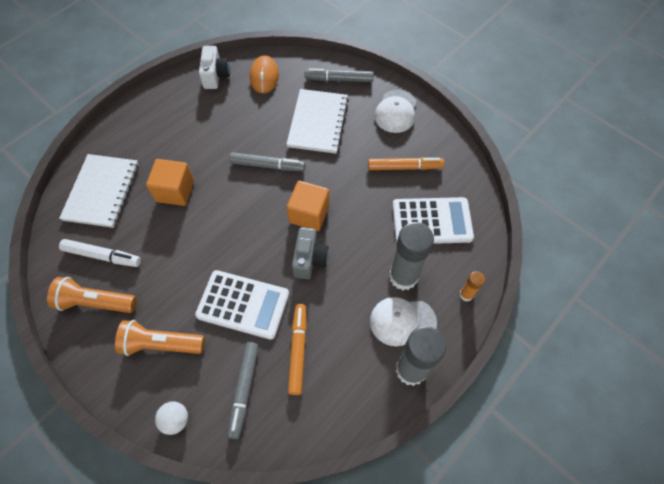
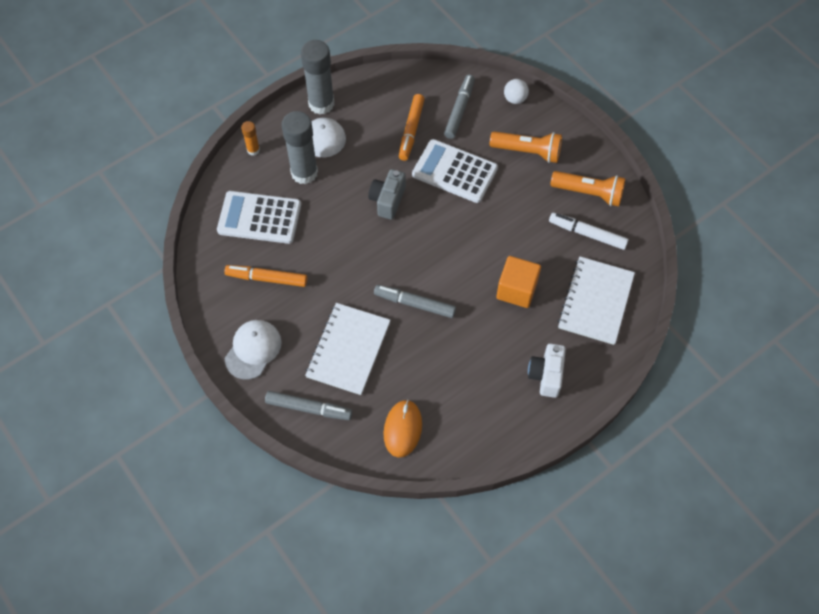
camera: 170 degrees left, 0 degrees up
white camera [199,46,230,89] -> white camera moved to [528,344,566,398]
orange cube [287,181,329,231] -> none

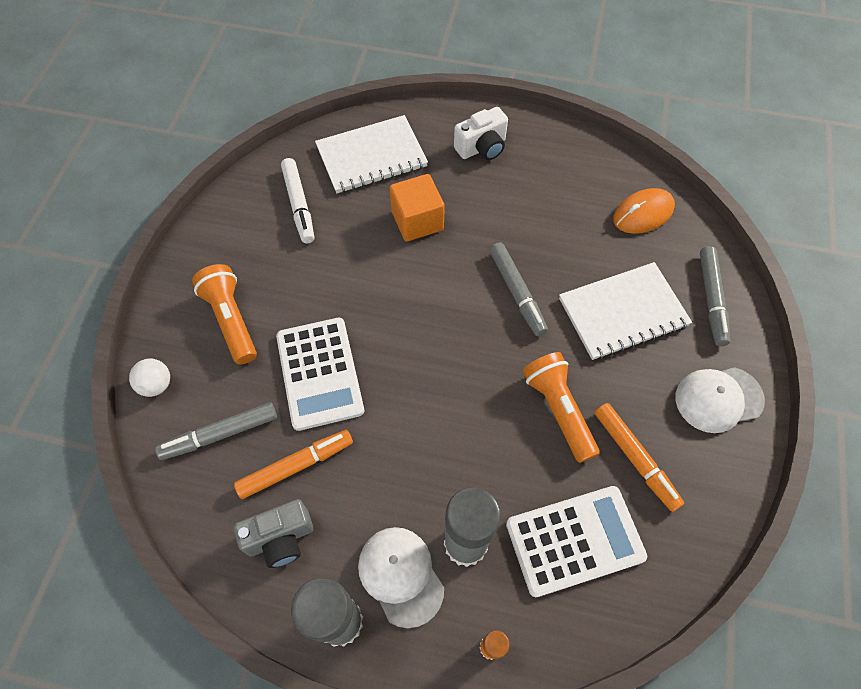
camera: 130 degrees left, 0 degrees up
white calculator [217,191,301,244] -> white calculator turned 75 degrees counterclockwise [506,486,647,597]
grey marker [265,391,352,420] -> grey marker turned 150 degrees counterclockwise [700,246,730,346]
grey camera [368,169,406,220] -> grey camera moved to [233,499,313,568]
orange flashlight [550,171,625,207] -> orange flashlight moved to [523,352,600,463]

